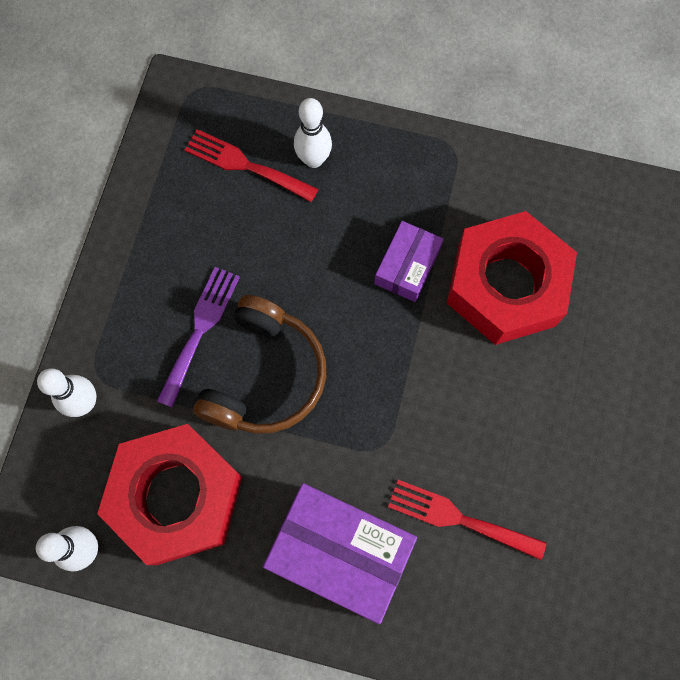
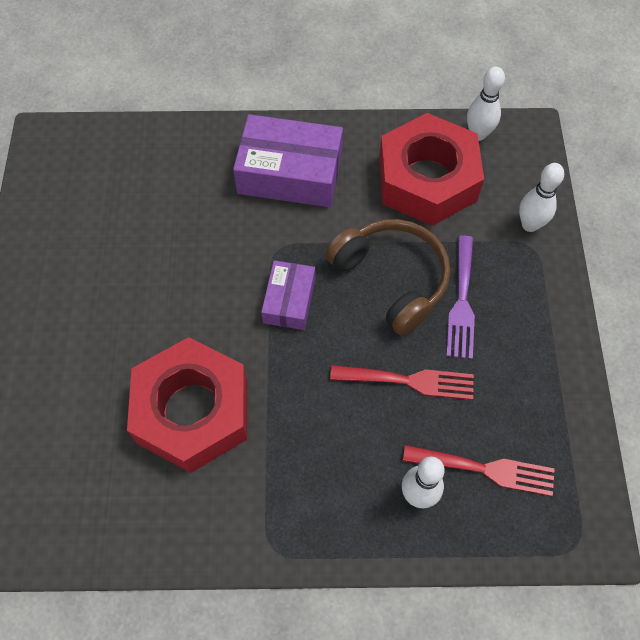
camera: 165 degrees right, 10 degrees down
brown headphones [193,295,326,434] -> brown headphones turned 135 degrees clockwise [326,219,450,336]
purple box [374,221,444,302] -> purple box moved to [261,260,315,330]
red fork [388,480,546,560] -> red fork moved to [330,365,474,400]

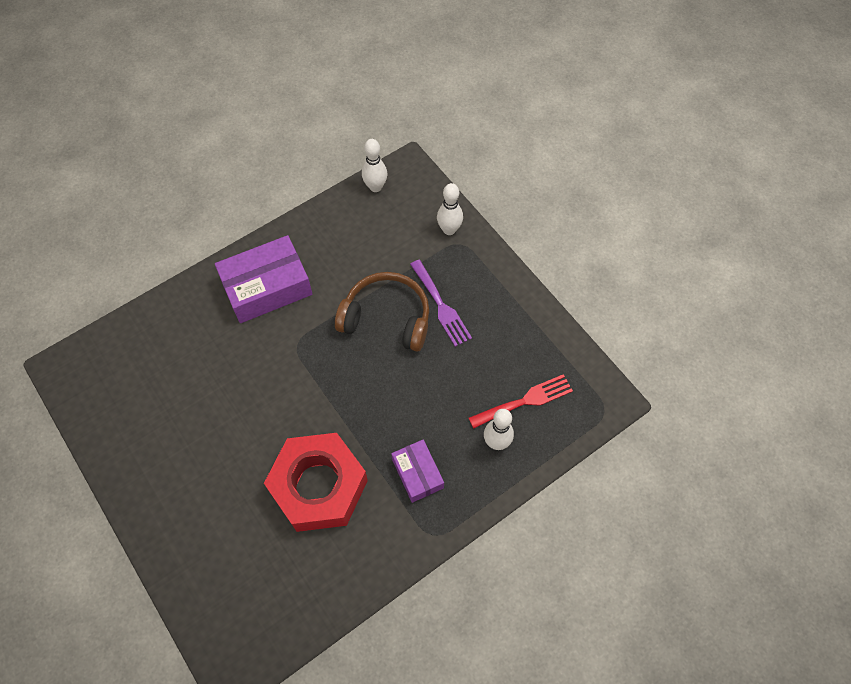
camera: 35 degrees left, 0 degrees up
purple box [261,260,315,330] -> purple box moved to [391,439,444,503]
red fork [330,365,474,400] -> none
red nut [379,113,484,226] -> none

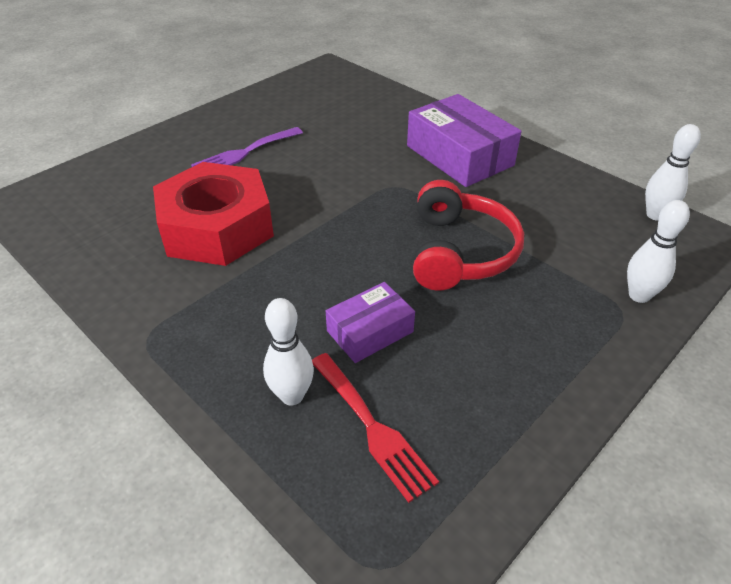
camera: 80 degrees right, 20 degrees down
brown headphones [335,272,429,352] -> red headphones [413,180,524,291]
purple box [391,439,444,503] -> purple box moved to [326,282,415,363]
purple fork [410,260,472,347] -> purple fork moved to [191,127,303,167]

